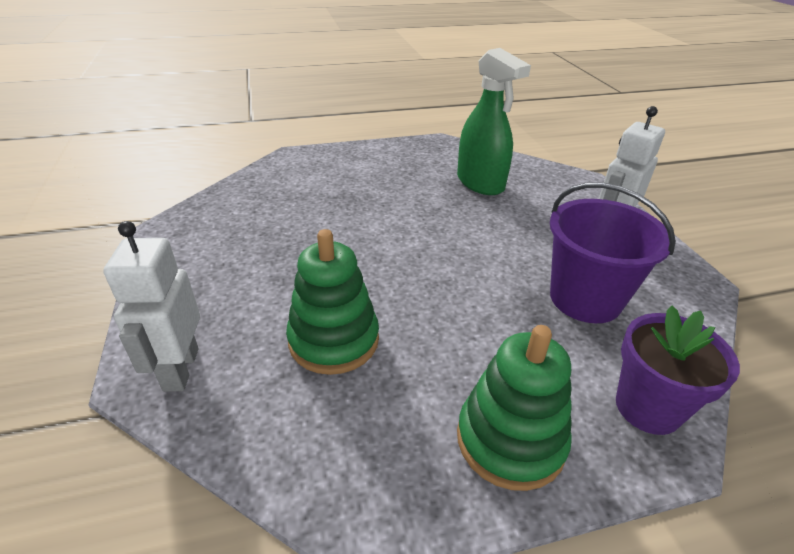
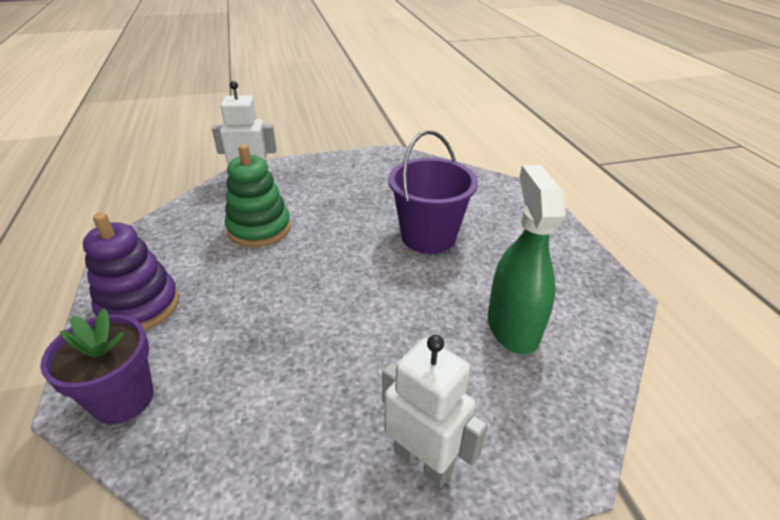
camera: 90 degrees right, 0 degrees up
green spray bottle [457,48,531,195] -> green spray bottle turned 120 degrees clockwise [488,165,566,355]
green stacking toy [457,325,572,491] -> purple stacking toy [83,213,179,330]
purple bucket [550,182,676,323] -> purple bucket moved to [388,130,478,254]

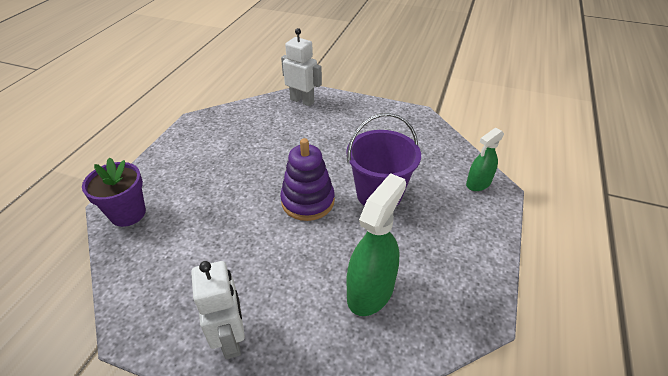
camera: 35 degrees right, 5 degrees up
purple stacking toy [83,213,179,330] -> purple stacking toy moved to [280,138,335,221]
green stacking toy [225,144,291,247] -> none
none -> green spray bottle [466,128,504,191]

